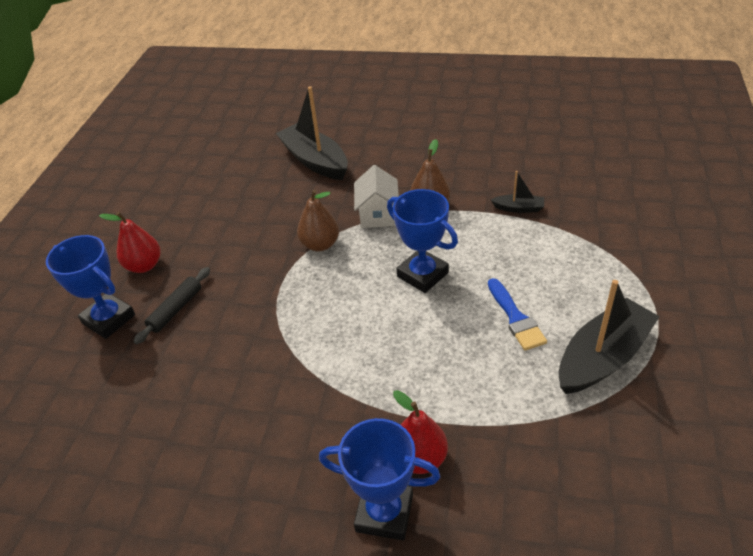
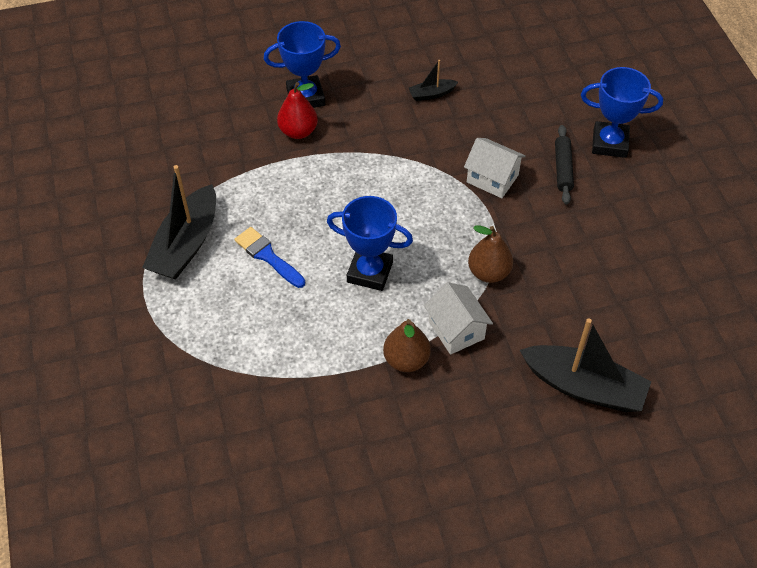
camera: 150 degrees right, 10 degrees up
red pear [99,212,161,273] -> none
black boat [491,171,544,213] -> black boat moved to [409,60,458,101]
none -> white house [464,138,526,198]

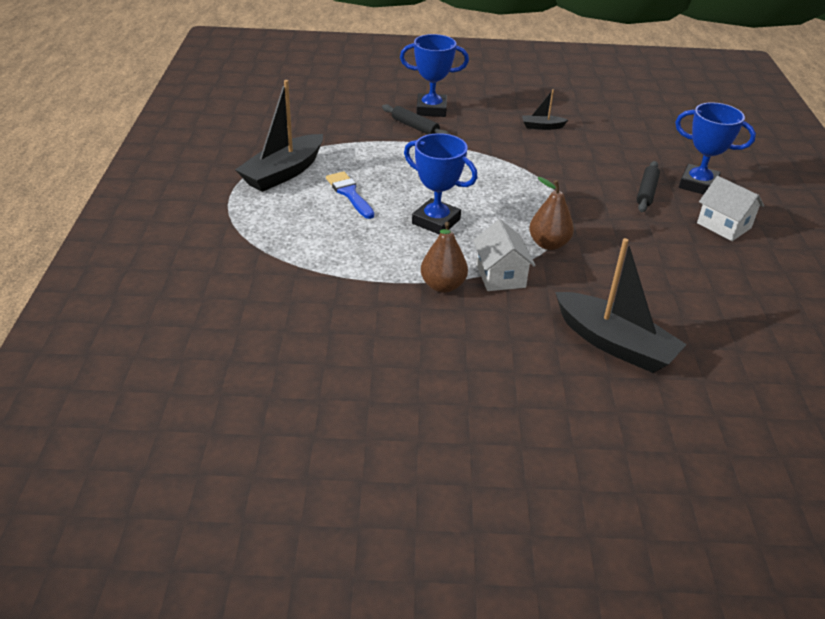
camera: 15 degrees right, 15 degrees down
red pear [277,82,318,139] -> black rolling pin [382,104,449,135]
white house [464,138,526,198] -> white house moved to [697,176,764,241]

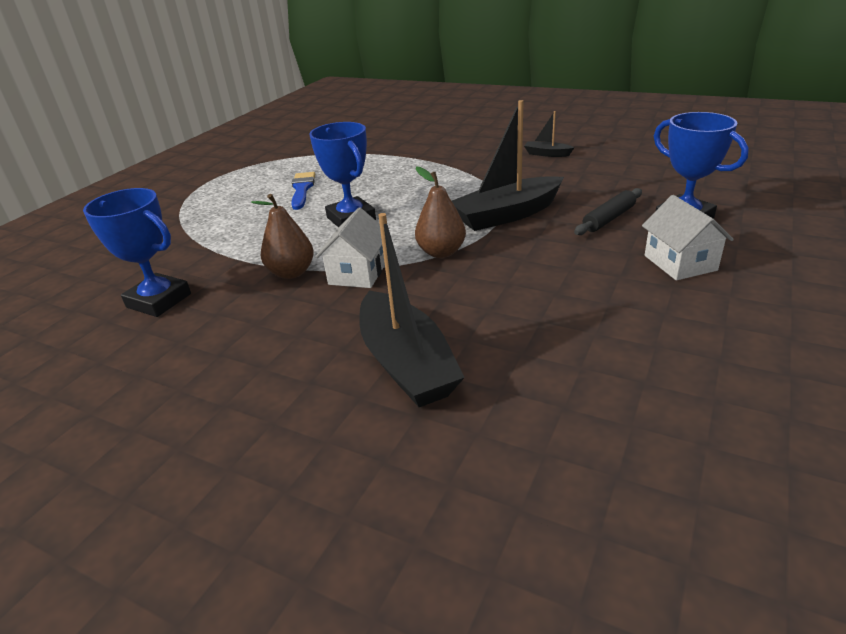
camera: 30 degrees right, 5 degrees down
black boat [235,80,323,192] -> black boat moved to [452,100,564,231]
black rolling pin [382,104,449,135] -> none
blue trophy [400,34,469,117] -> blue trophy moved to [83,188,191,317]

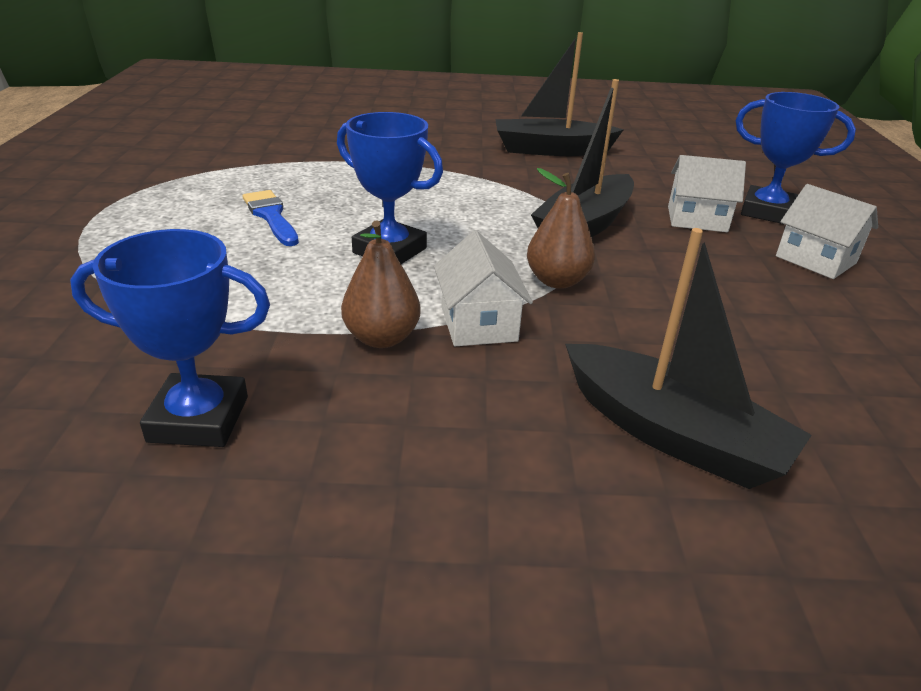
camera: 30 degrees left, 0 degrees up
black boat [524,111,575,157] -> black boat [495,32,624,156], size x2.11
black rolling pin [574,188,642,235] -> white house [668,155,746,232]

